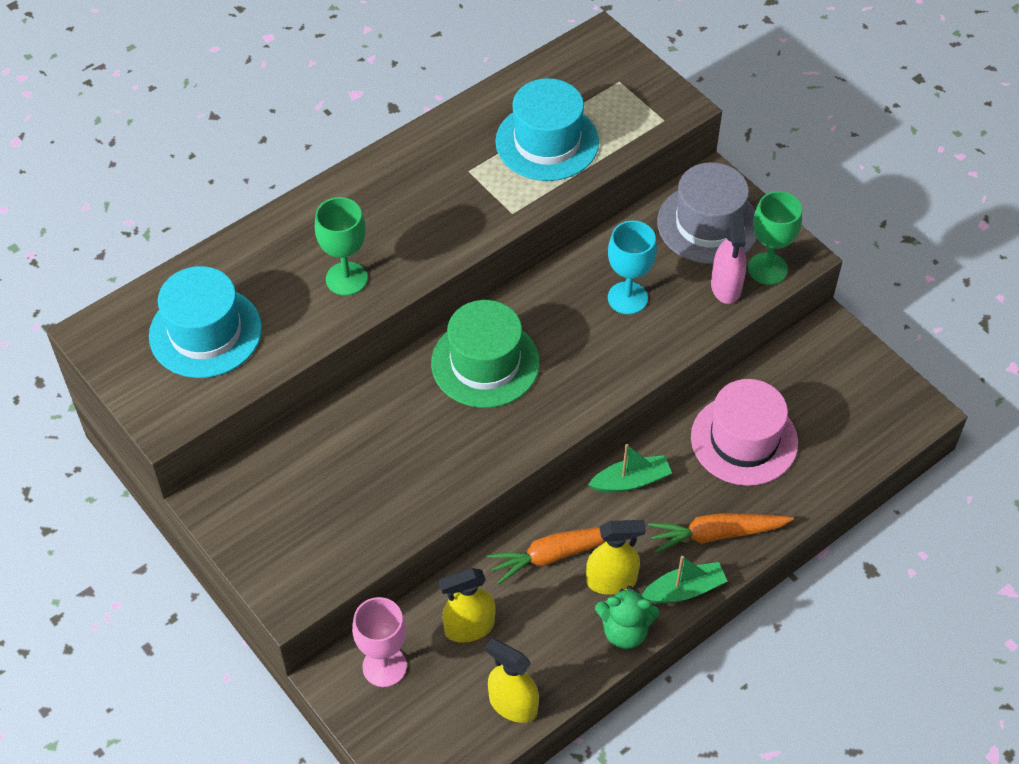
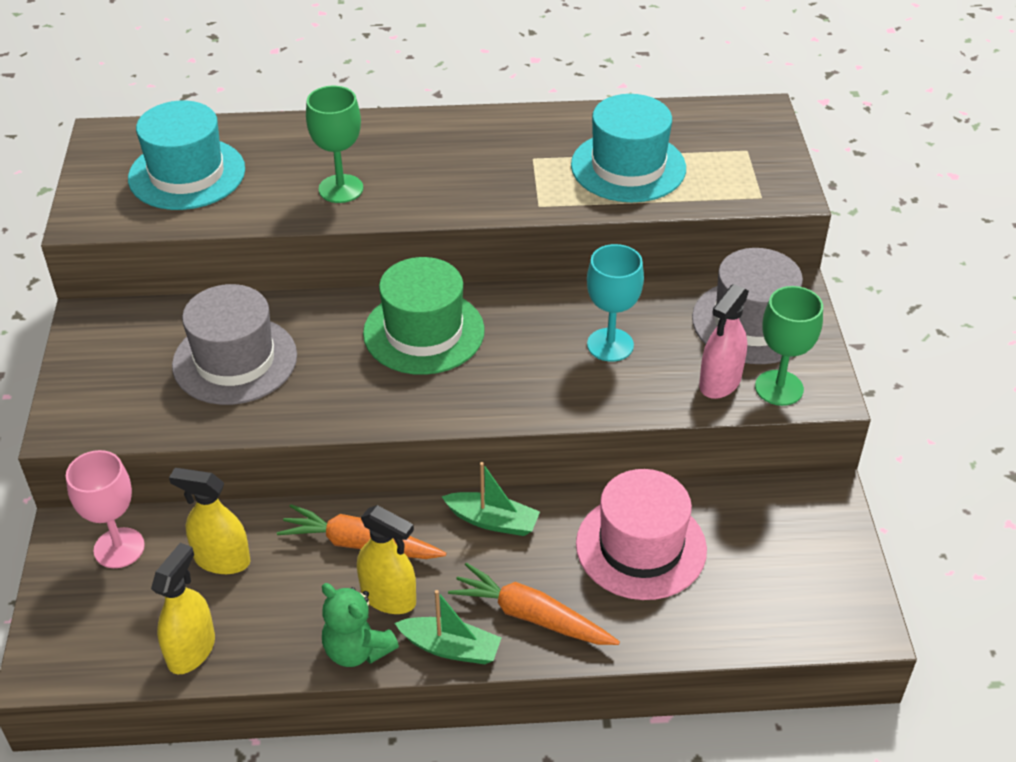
camera: 35 degrees right, 10 degrees down
yellow spray bottle [485,638,539,723] -> yellow spray bottle turned 45 degrees clockwise [151,543,215,674]
none -> grey hat [172,284,297,405]

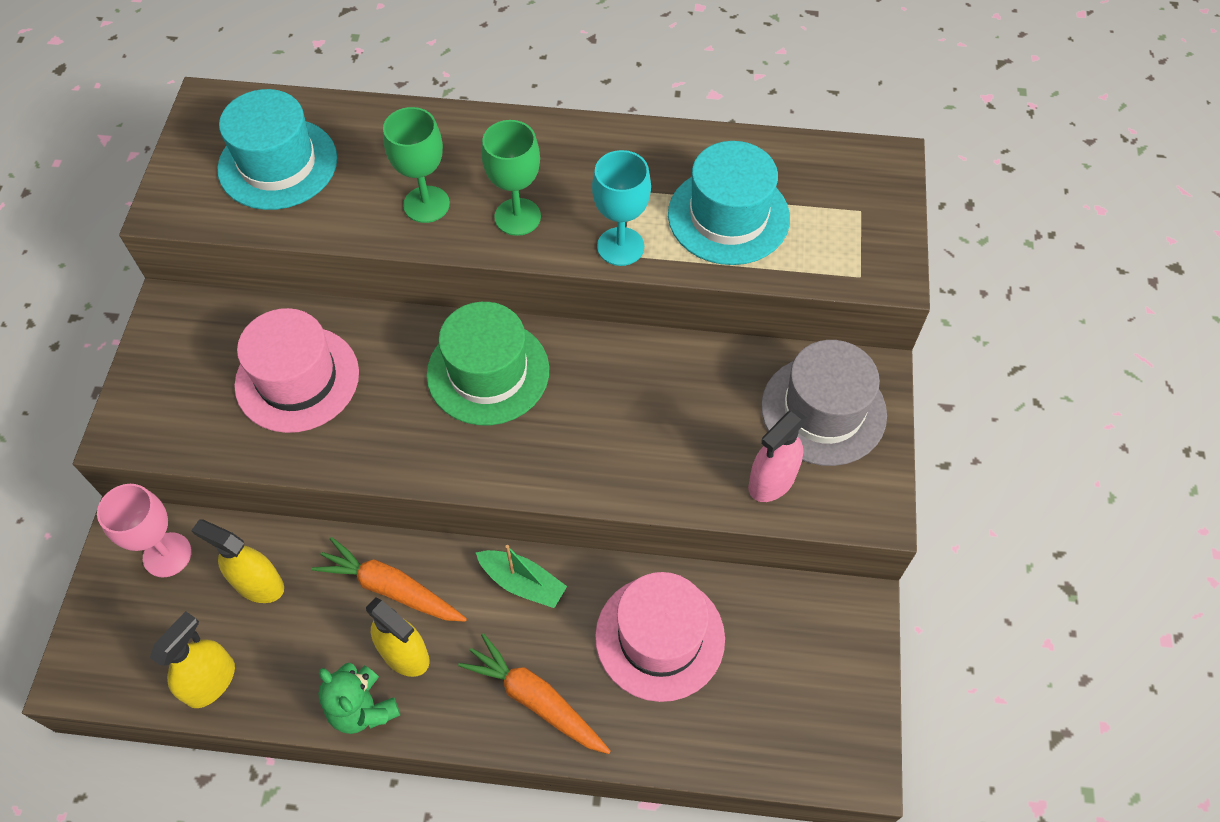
camera: 10 degrees right, 15 degrees up
grey hat [172,284,297,405] -> pink hat [234,308,359,433]
green boat [395,590,501,664] -> none
turquoise goblet [587,244,644,362] -> turquoise goblet moved to [592,150,651,266]
green goblet [755,286,823,406] -> green goblet moved to [482,120,541,236]

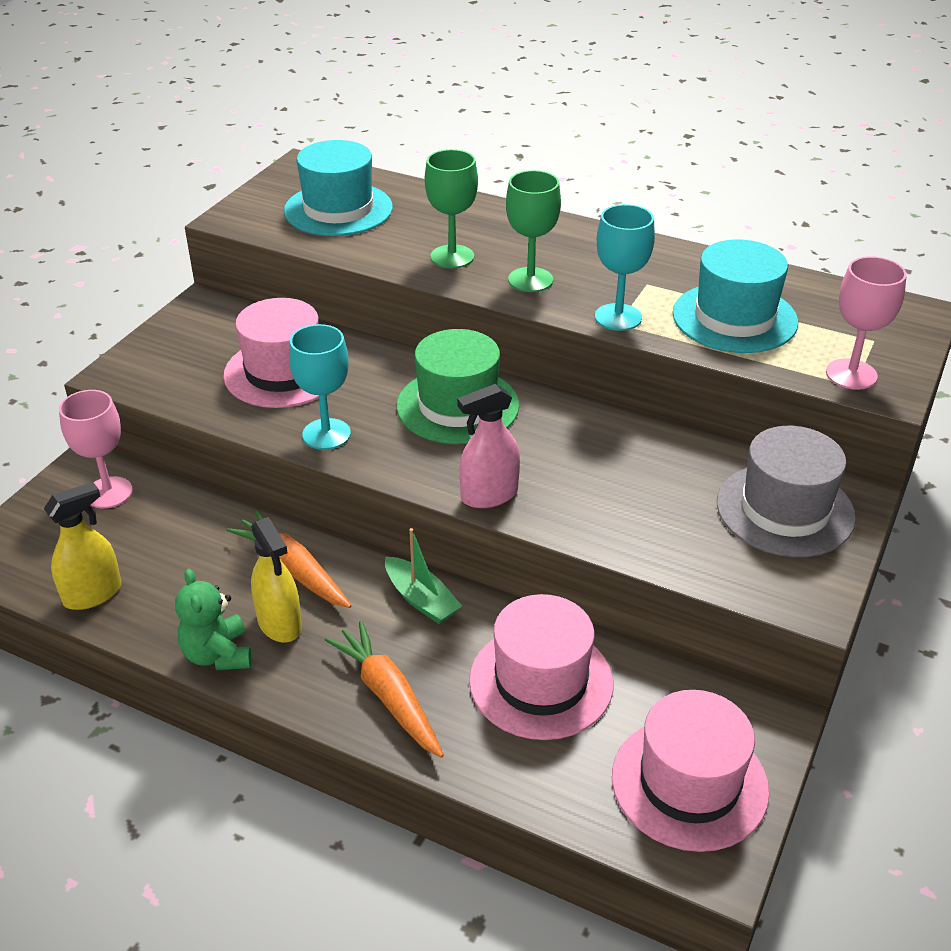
camera: 20 degrees right, 20 degrees down
yellow spray bottle [191,519,284,603] -> none
pink spray bottle [748,410,807,502] -> pink spray bottle moved to [457,384,520,508]
none -> turquoise goblet [289,324,351,450]
none -> pink hat [612,690,769,852]
none -> pink goblet [826,256,907,390]

